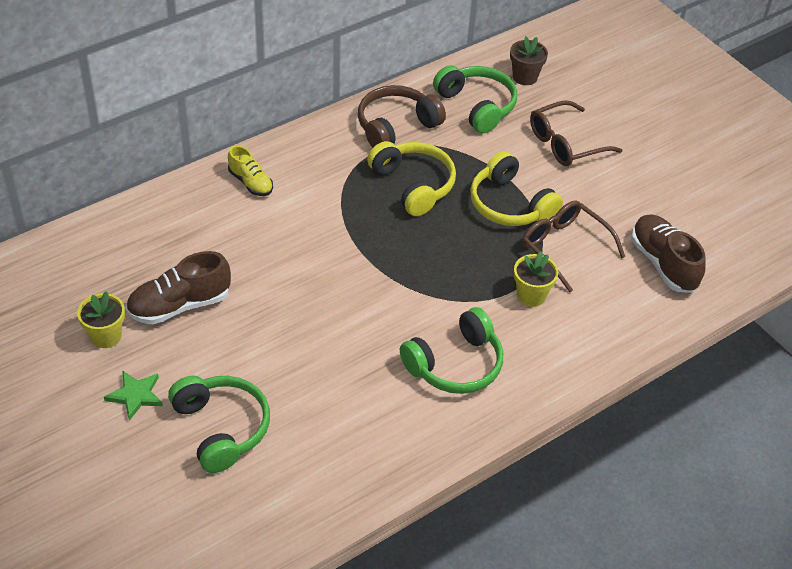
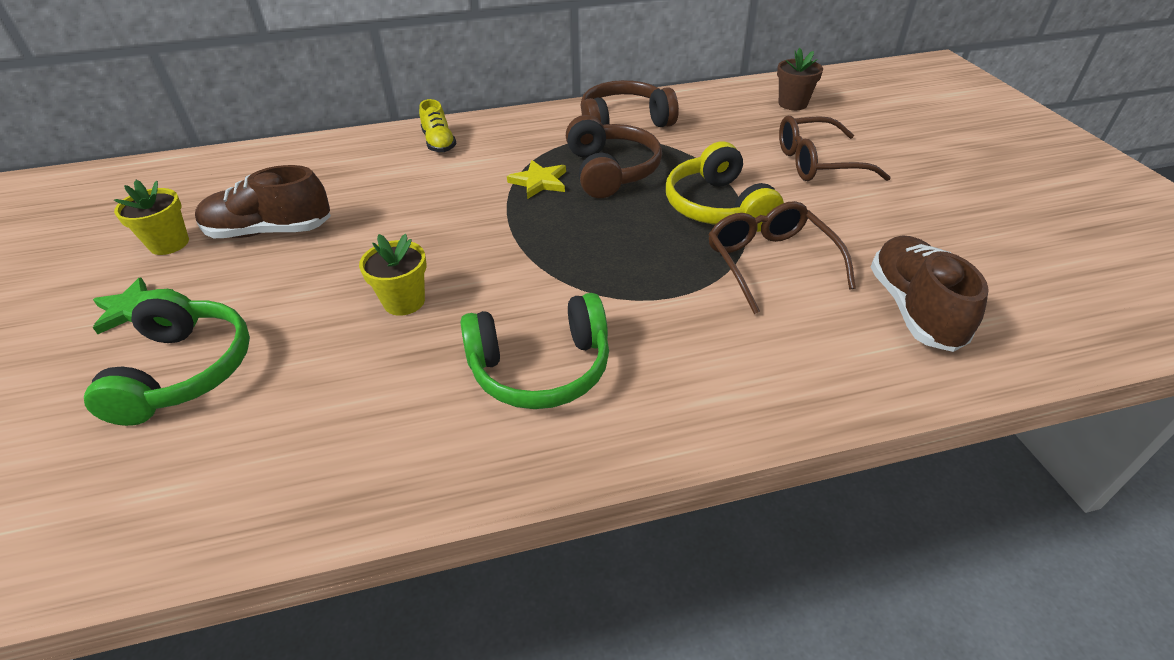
camera: 25 degrees right, 5 degrees down
yellow headphones [367,141,456,216] -> brown headphones [566,115,662,198]
green headphones [433,65,517,133] -> none
yellow flower pot [514,252,558,307] -> yellow flower pot moved to [359,234,427,316]
none -> yellow star [507,160,566,199]

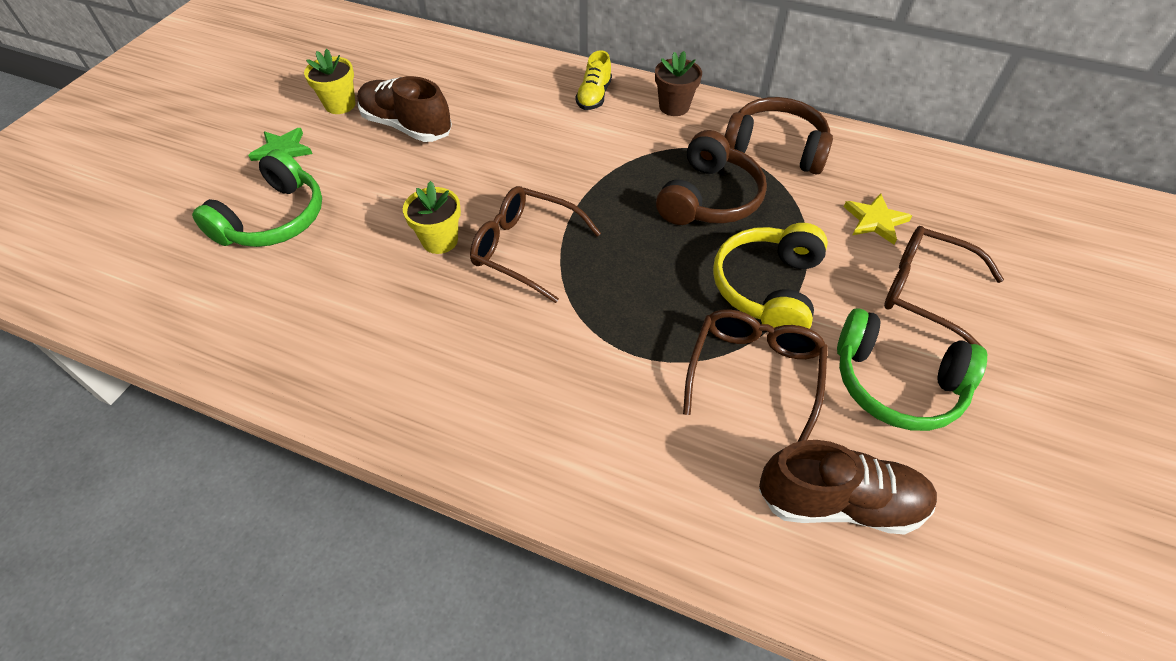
camera: 35 degrees right, 10 degrees up
green headphones [460,293,609,409] -> green headphones moved to [837,308,987,431]
yellow star [507,160,566,199] -> yellow star moved to [844,193,912,244]
brown flower pot [777,48,823,110] -> brown flower pot moved to [655,51,702,116]
brown shoe [871,235,989,352] -> brown shoe turned 60 degrees clockwise [759,440,937,535]
none -> brown glasses [470,186,601,303]

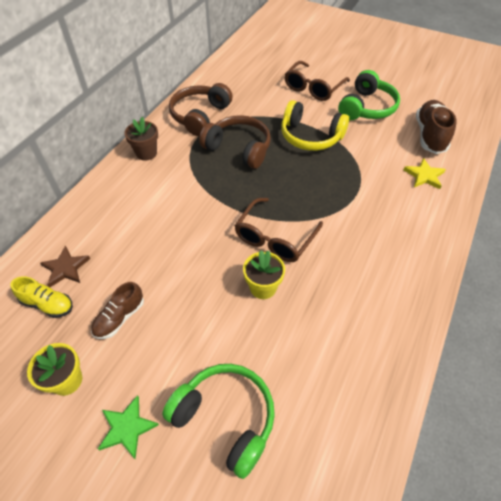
camera: 85 degrees left, 0 degrees up
brown shoe [357,76,452,142] -> brown shoe [91,282,144,339], size x0.62
yellow shoe [575,50,612,110] -> yellow shoe moved to [10,276,73,318]
brown glasses [683,309,828,442] -> none
yellow star [844,193,912,244] -> yellow star moved to [404,158,446,189]
none -> brown star [40,246,90,287]

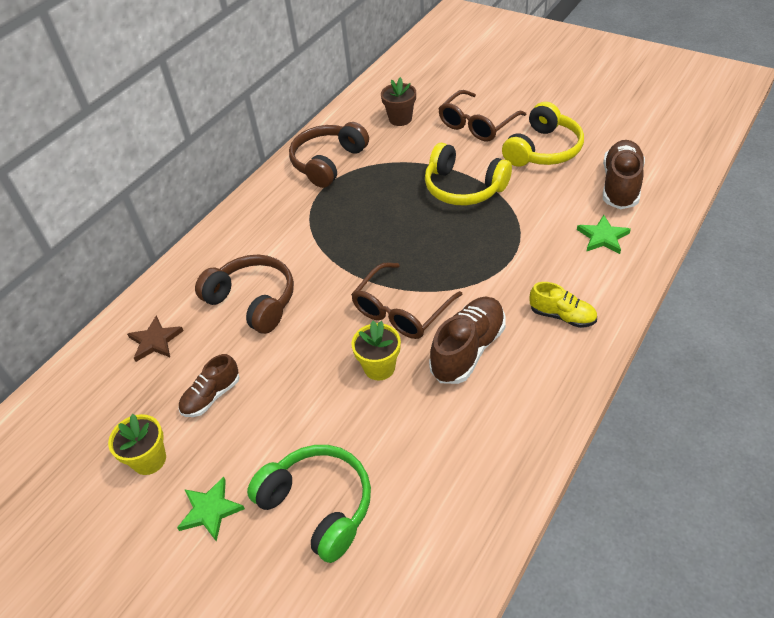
camera: 10 degrees right, 5 degrees down
yellow shoe [10,276,73,318] -> yellow shoe moved to [530,282,597,328]
brown flower pot [124,117,158,160] -> brown flower pot moved to [381,77,416,126]
brown headphones [199,115,271,169] -> brown headphones moved to [195,255,294,334]
green headphones [338,70,400,120] -> yellow headphones [502,102,584,167]
yellow star [404,158,446,189] -> green star [577,215,631,254]
none -> brown shoe [429,297,506,384]

